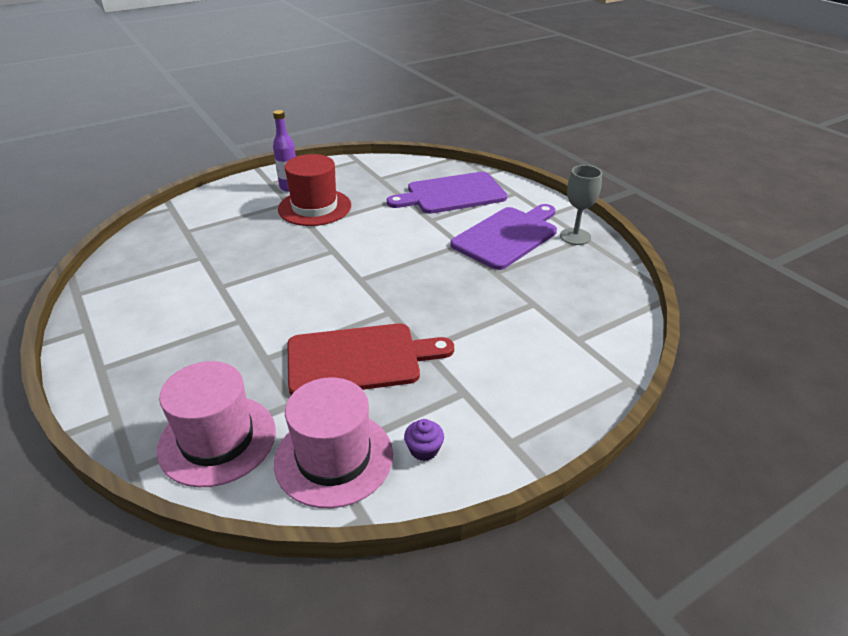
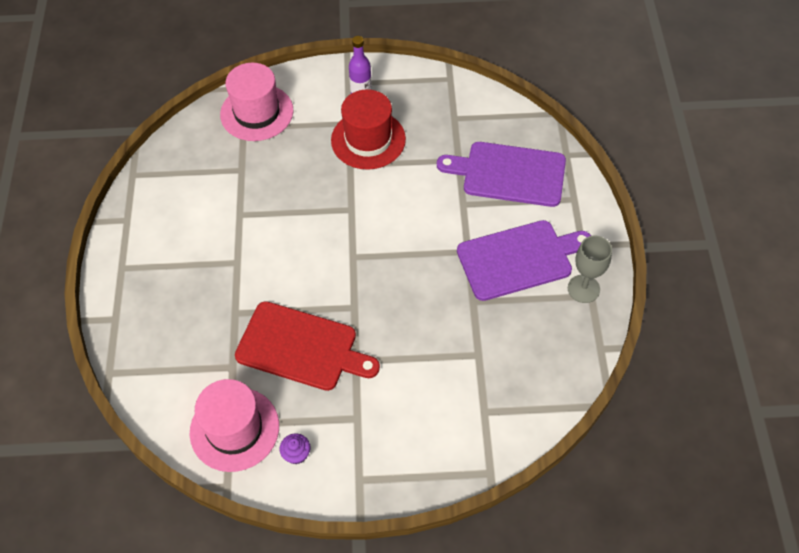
camera: 30 degrees right, 20 degrees up
pink hat [157,361,276,487] -> pink hat moved to [220,63,294,141]

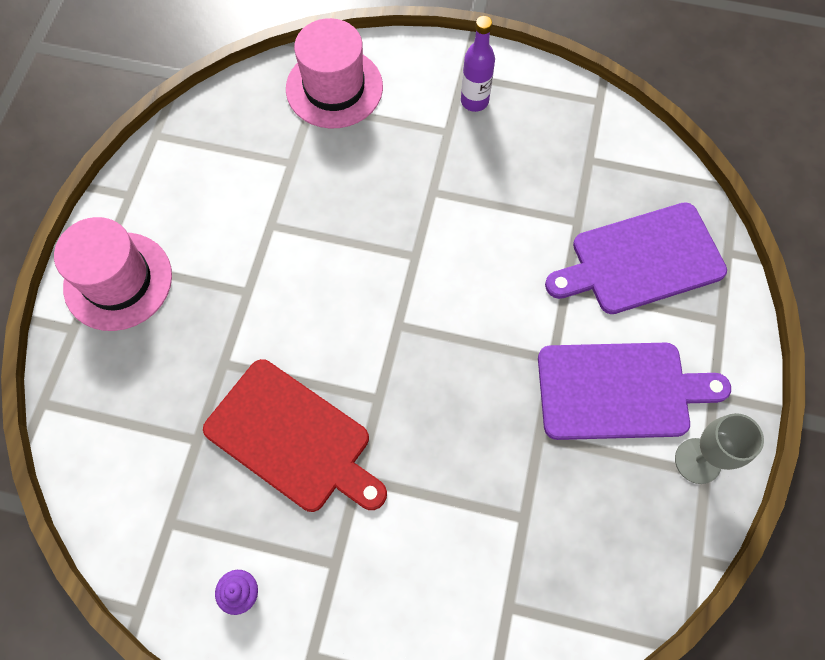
camera: 15 degrees right, 10 degrees up
pink hat [190,379,279,472] -> pink hat moved to [54,217,172,331]
red hat [331,89,406,170] -> none
purple cutting board [437,142,566,207] -> purple cutting board turned 45 degrees counterclockwise [545,202,727,314]

